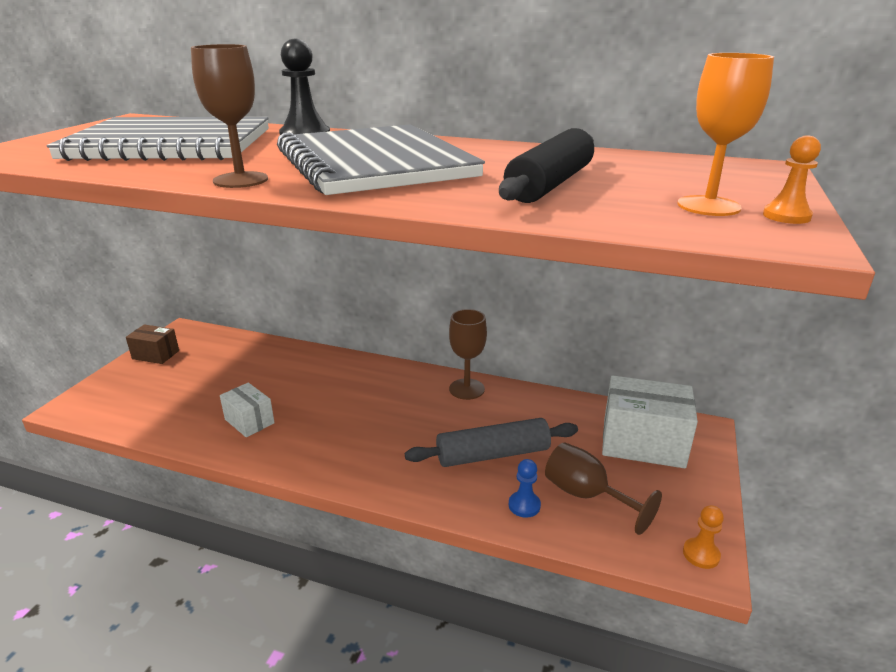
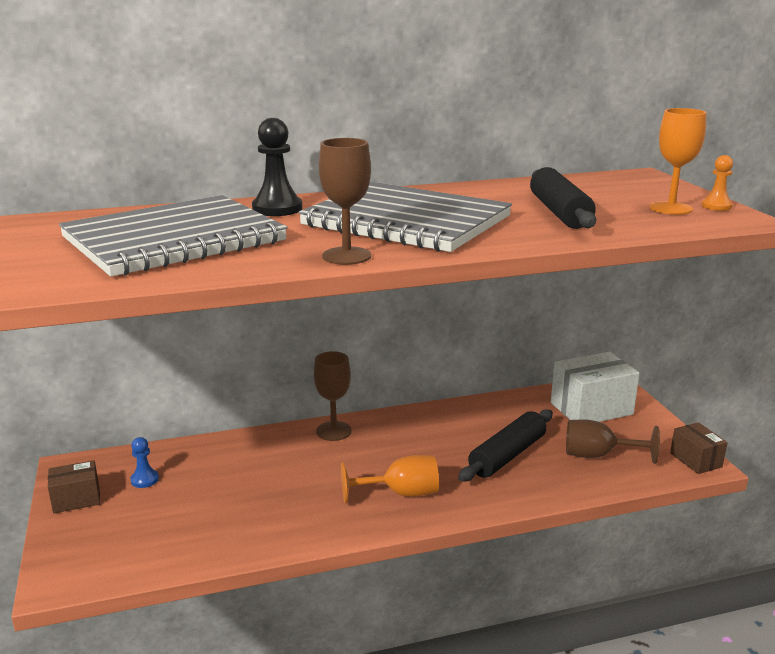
camera: 35 degrees left, 5 degrees down
white box [220,383,275,437] -> none
grey rolling pin [405,418,578,467] -> black rolling pin [458,409,553,482]
brown goblet [449,309,487,400] -> brown goblet moved to [314,351,352,441]
blue pawn [509,459,541,518] -> blue pawn moved to [130,437,159,488]
orange pawn [683,505,724,569] -> brown box [670,422,728,474]
none -> orange goblet [341,455,439,503]

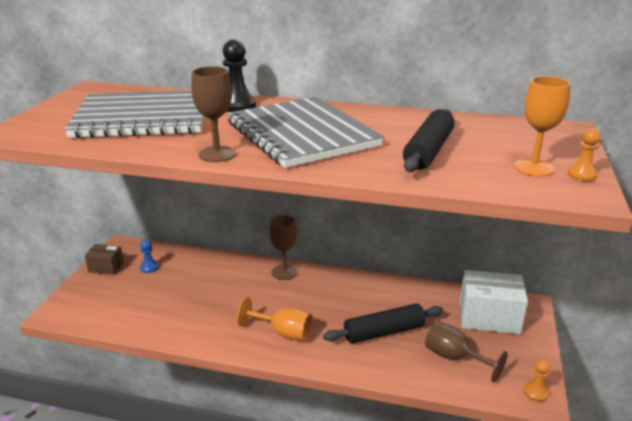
camera: 30 degrees right, 5 degrees up
brown box [670,422,728,474] -> orange pawn [524,359,550,402]

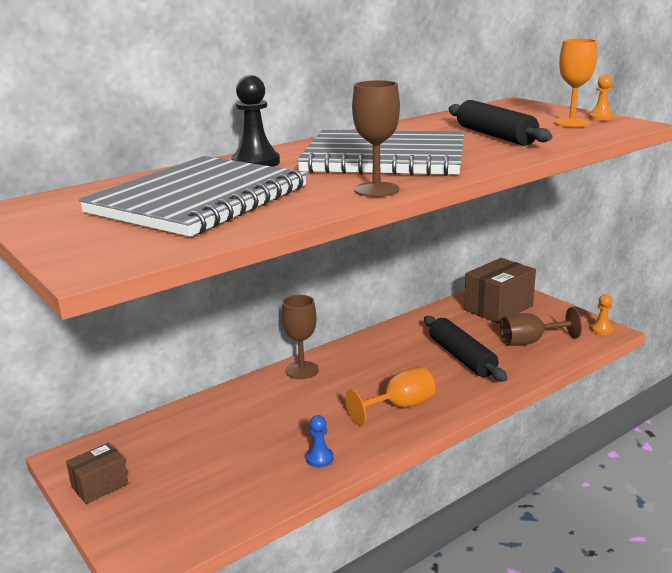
camera: 50 degrees left, 5 degrees down
blue pawn [140,240,159,273] -> blue pawn moved to [306,415,334,468]
black rolling pin [323,304,443,343] -> black rolling pin turned 45 degrees counterclockwise [424,316,507,381]
white box [460,270,528,334] -> brown box [464,258,536,324]

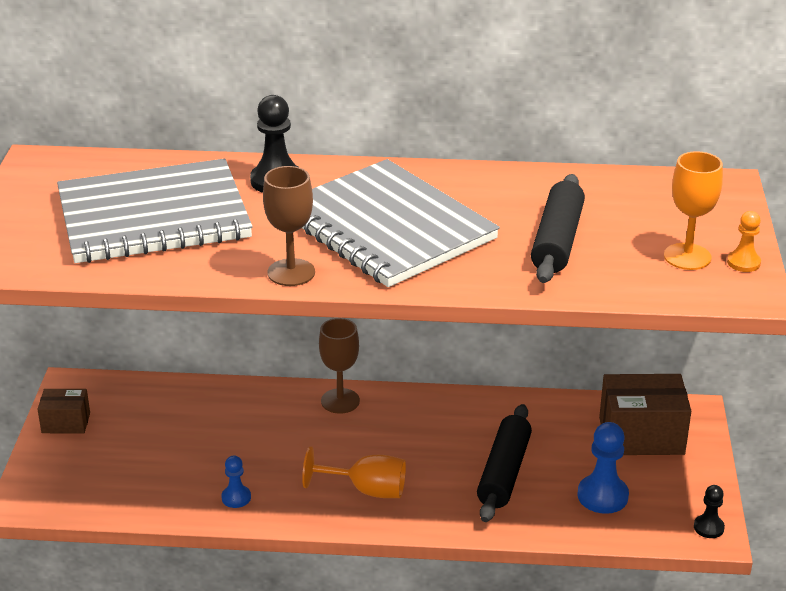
camera: 40 degrees right, 10 degrees up
brown goblet [500,307,582,346] -> blue pawn [578,422,629,514]
orange pawn [591,294,613,335] -> black pawn [694,485,725,538]

